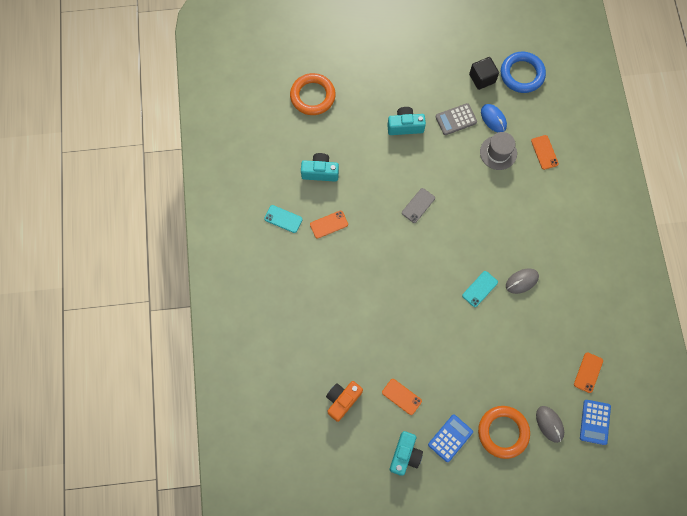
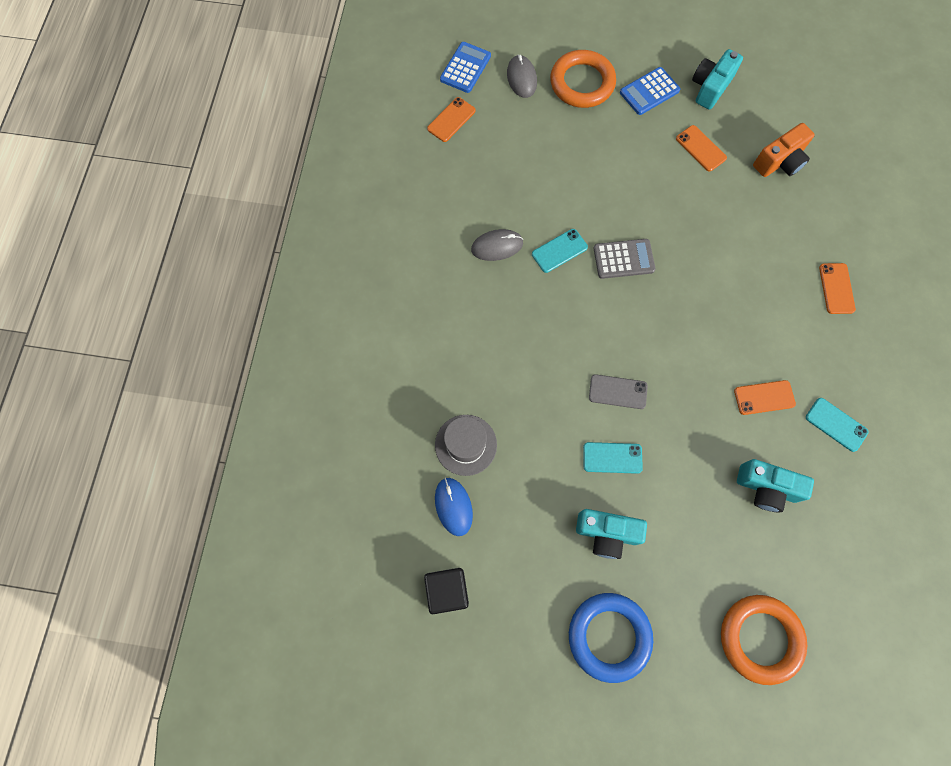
camera: 165 degrees left, 0 degrees up
grey phone [402,188,435,223] -> grey phone turned 45 degrees clockwise [589,374,648,409]
grey calculator [435,103,477,135] -> grey calculator moved to [593,239,656,279]
blue ring [501,52,546,93] -> blue ring moved to [569,593,653,683]
orange phone [531,135,559,170] -> orange phone moved to [819,263,856,314]
none -> turquoise phone [583,442,643,474]

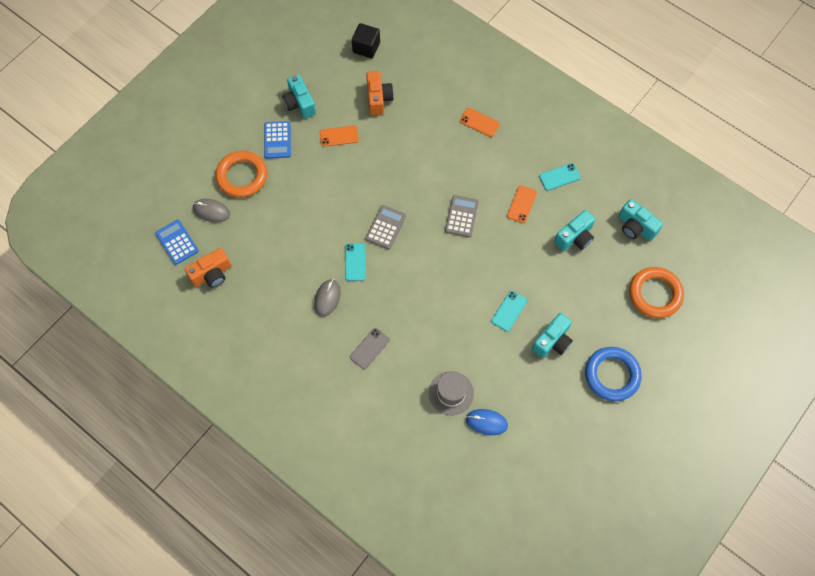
camera: 60 degrees left, 5 degrees down
black cube [424,568,469,614] -> black cube moved to [352,23,380,58]
orange phone [427,97,476,142] -> orange camera [185,248,231,288]
grey phone [589,374,648,409] -> grey phone moved to [350,328,390,369]
none -> grey calculator [445,195,479,238]
none -> turquoise camera [619,199,663,241]

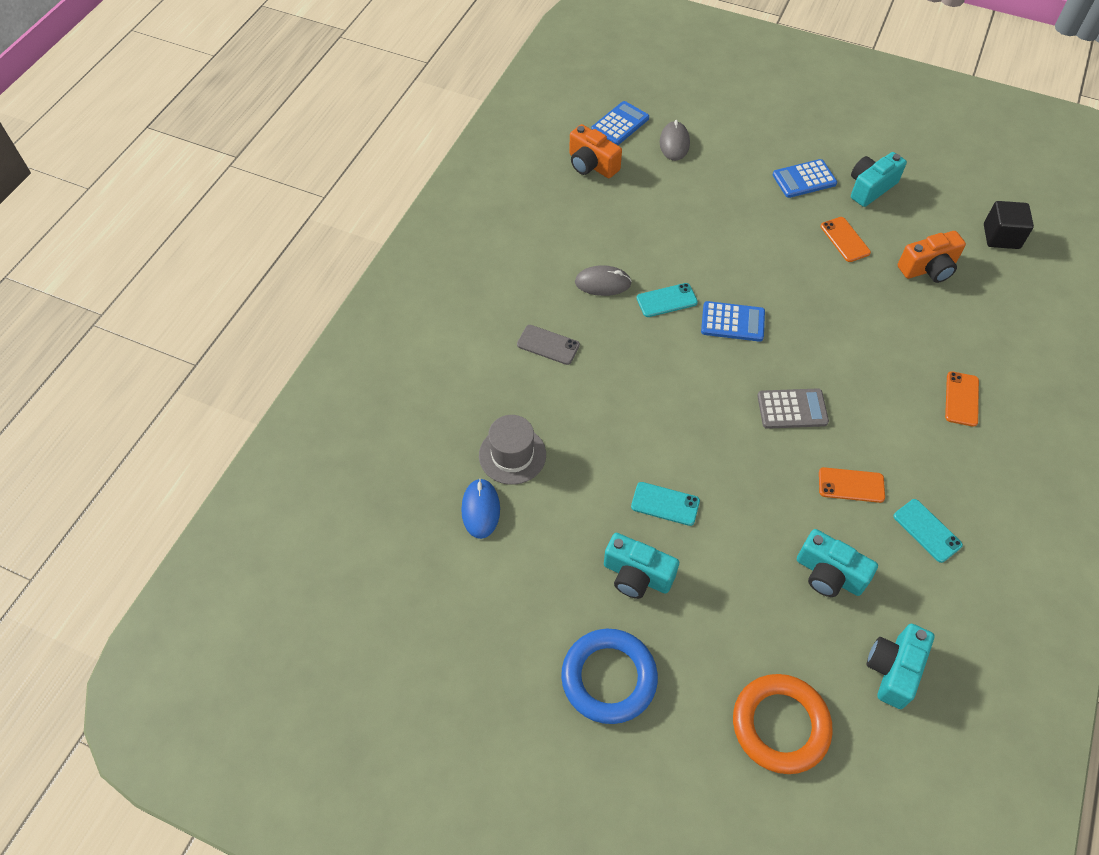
camera: 75 degrees right, 10 degrees down
orange ring [215,151,267,198] -> none
grey calculator [366,205,406,249] -> blue calculator [701,301,765,342]

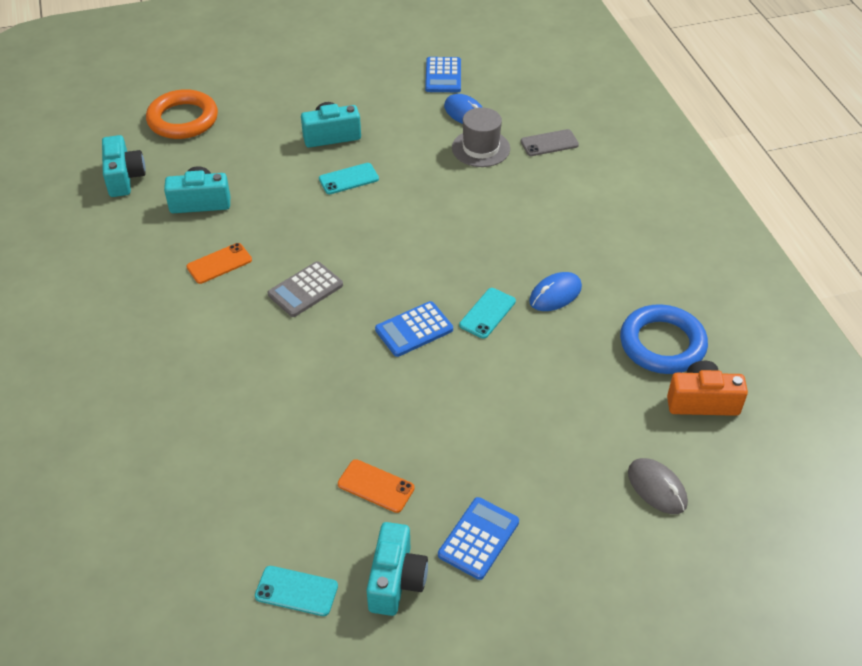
camera: 140 degrees right, 10 degrees down
grey phone [517,325,580,365] -> grey phone moved to [520,129,579,156]
blue ring [561,629,658,724] -> blue ring moved to [620,304,708,374]
grey mouse [575,265,632,296] -> blue mouse [529,272,582,311]
blue calculator [591,101,649,145] -> blue calculator moved to [425,57,461,92]
turquoise phone [893,499,963,563] -> turquoise phone moved to [255,566,338,616]
orange camera [898,231,966,283] -> none
orange phone [945,371,979,427] -> none
black cube [984,201,1034,249] -> none

